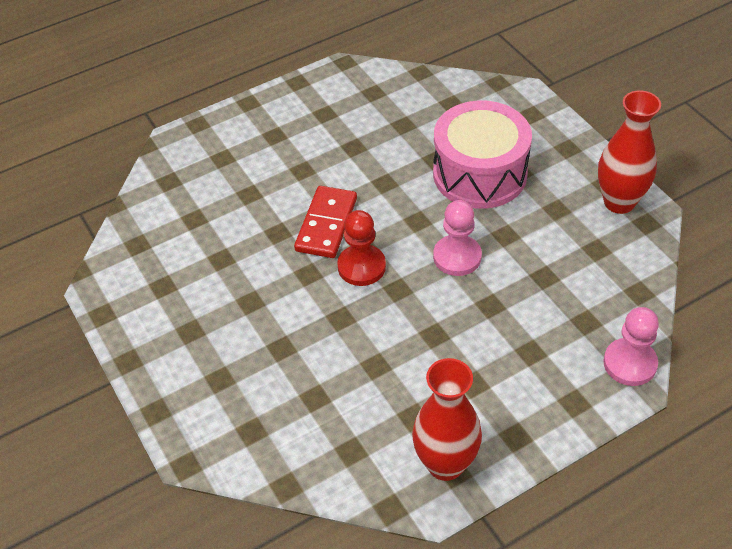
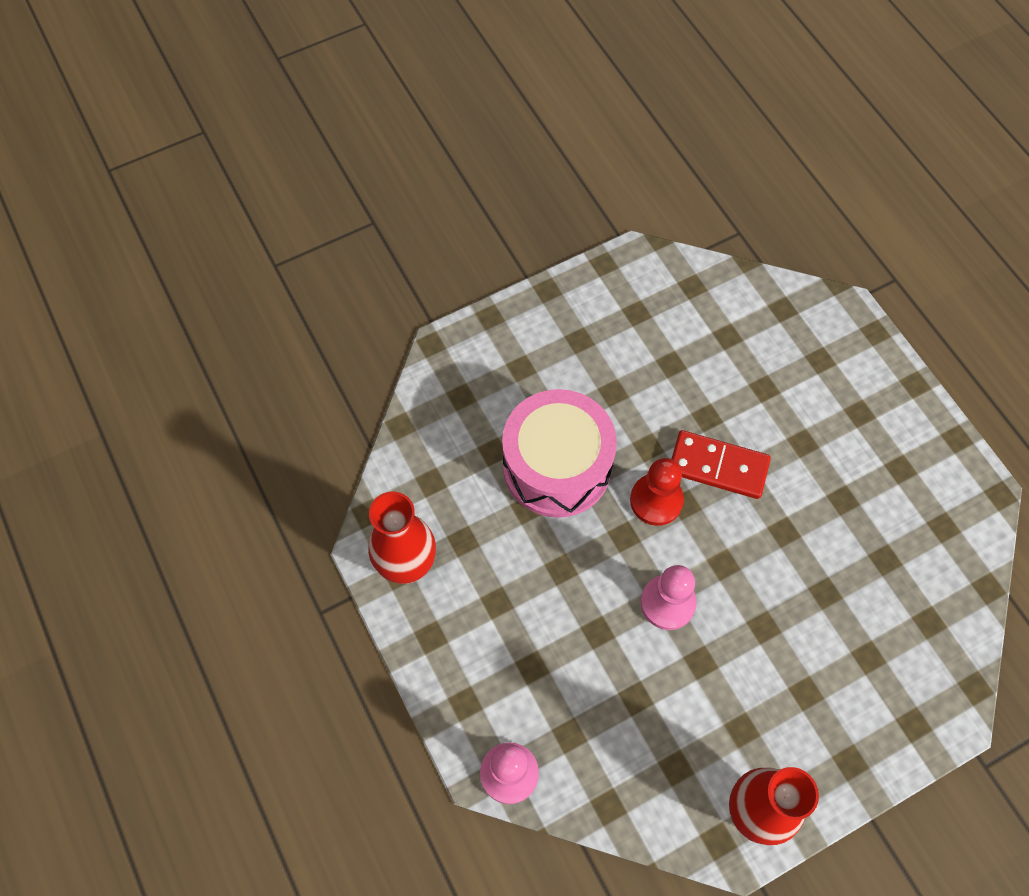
camera: 90 degrees right, 15 degrees up
pink drum [433,101,532,209] -> pink drum moved to [502,389,617,518]

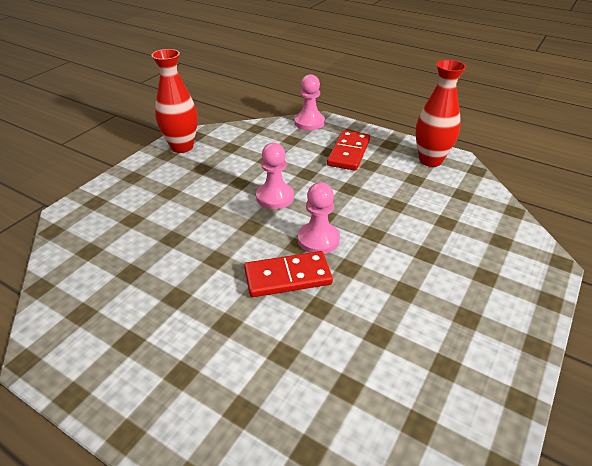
camera: 150 degrees right, 25 degrees down
pink drum [502,389,617,518] -> none
red pawn [630,458,684,526] -> pink pawn [298,182,340,254]
none -> red domino [327,130,370,171]

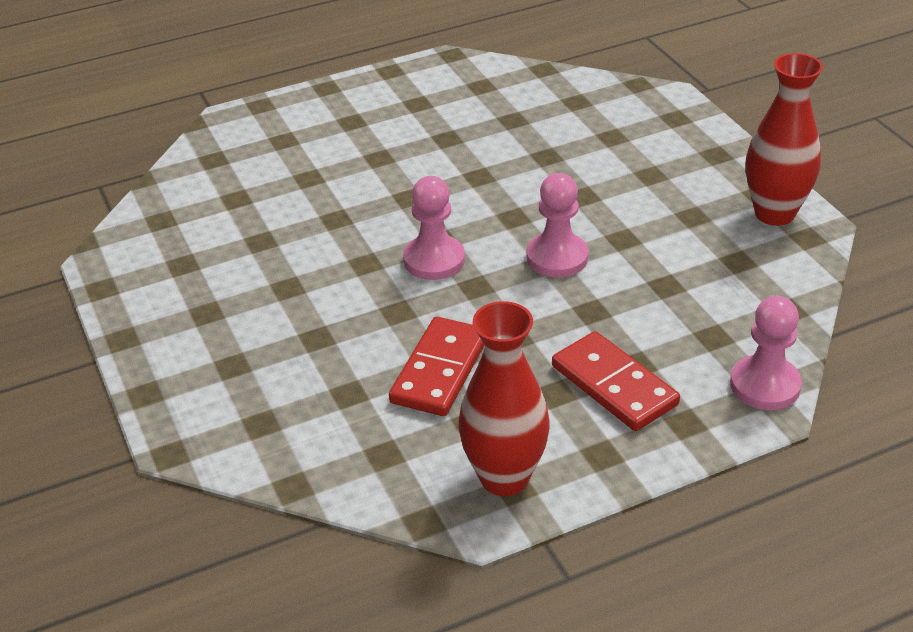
camera: 125 degrees right, 0 degrees up
red domino [244,251,333,297] -> red domino moved to [389,317,484,416]

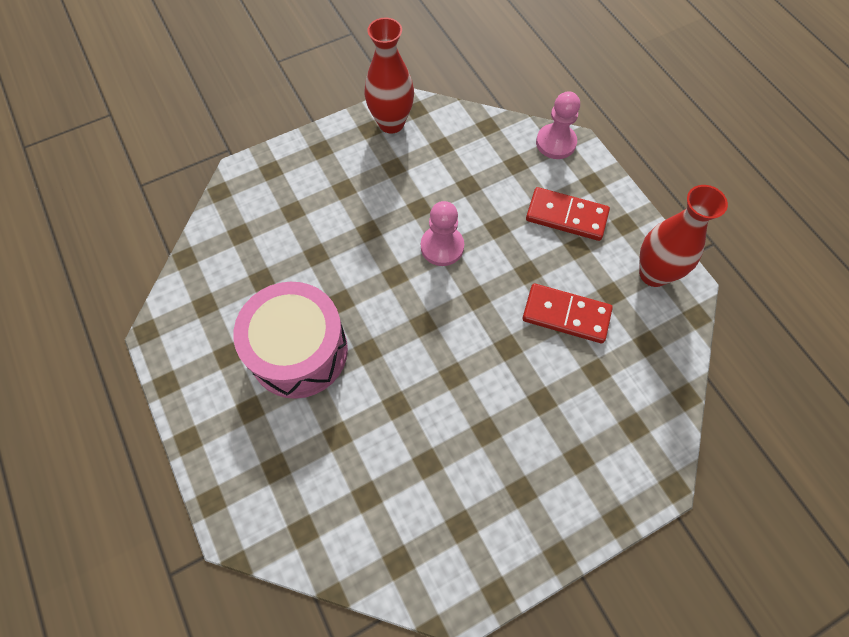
camera: 95 degrees left, 25 degrees up
pink pawn [403,176,465,280] -> none
red domino [552,331,680,431] -> red domino turned 60 degrees clockwise [526,187,610,241]
none -> pink drum [233,282,348,399]

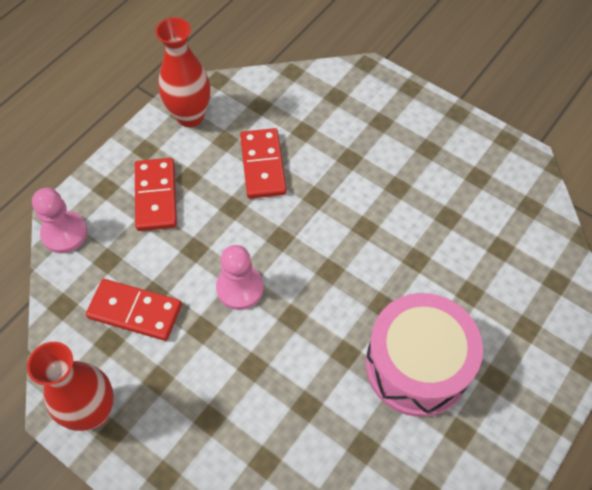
camera: 115 degrees left, 5 degrees down
none -> red domino [86,279,182,341]

